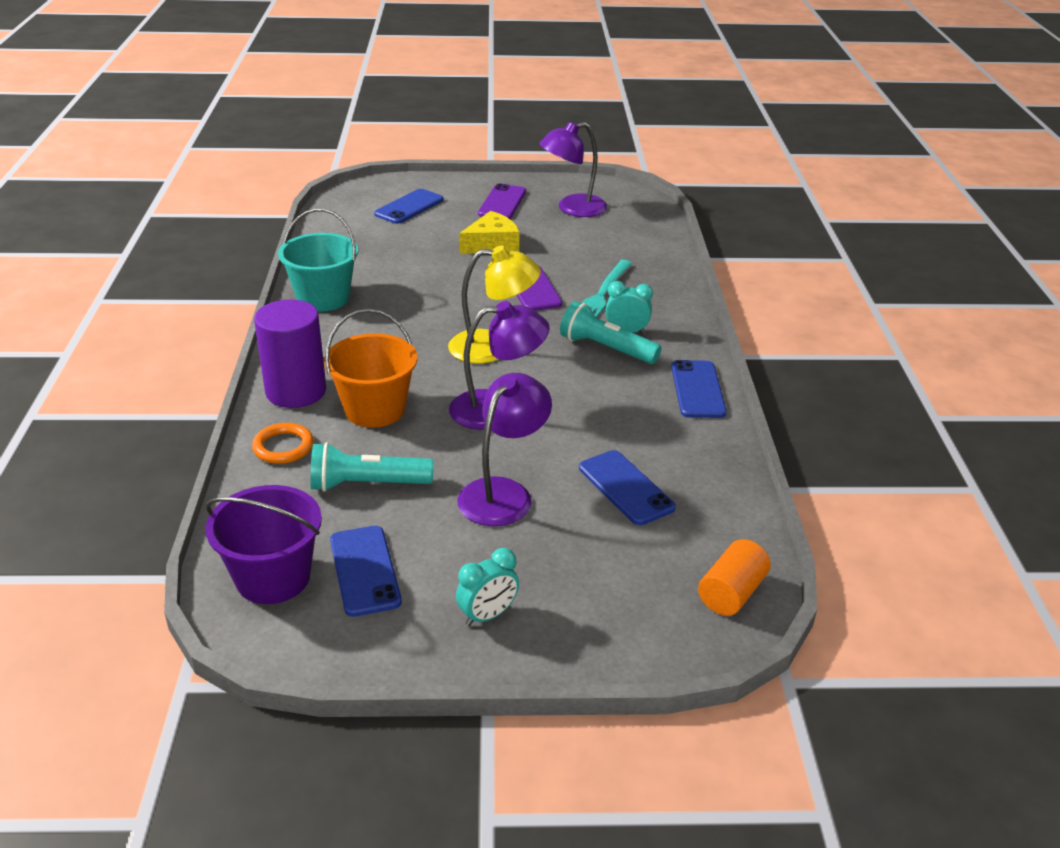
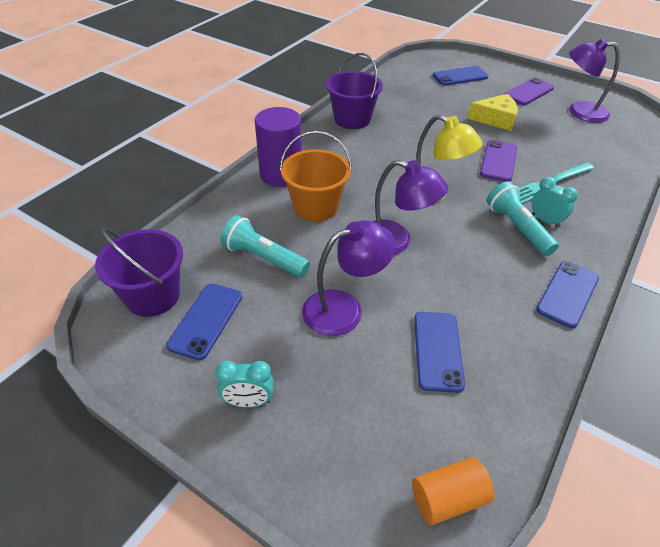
camera: 35 degrees right, 10 degrees up
orange ring [252,423,314,464] -> none
turquoise bucket [278,208,358,312] -> purple bucket [326,53,383,129]

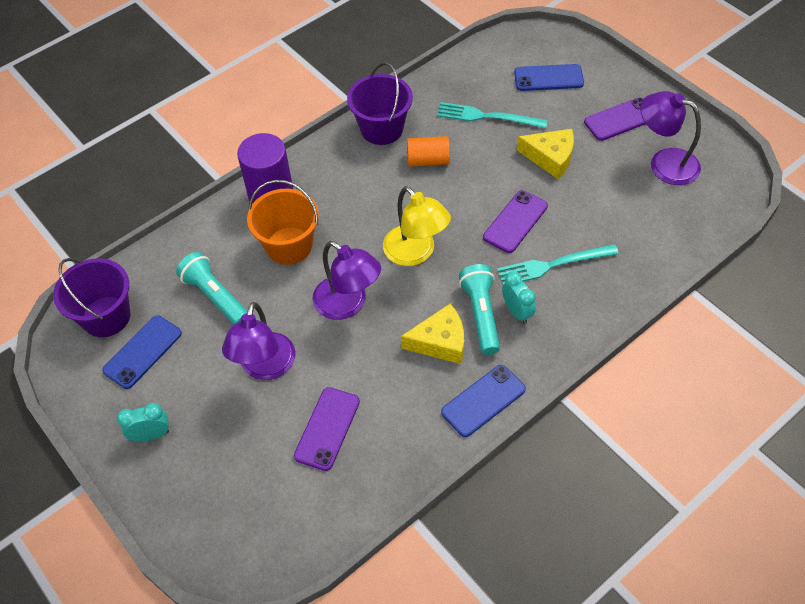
camera: 20 degrees right, 10 degrees up
turquoise clock [215,361,274,407] -> turquoise clock turned 150 degrees clockwise [117,403,169,442]
purple lamp [302,220,396,336] -> purple lamp turned 105 degrees clockwise [222,302,296,380]
orange cylinder [412,457,494,525] -> orange cylinder moved to [407,136,450,166]
blue phone [414,312,465,393] -> purple phone [294,387,360,471]
none -> yellow cheese [401,304,464,364]
none -> turquoise fork [437,102,548,128]

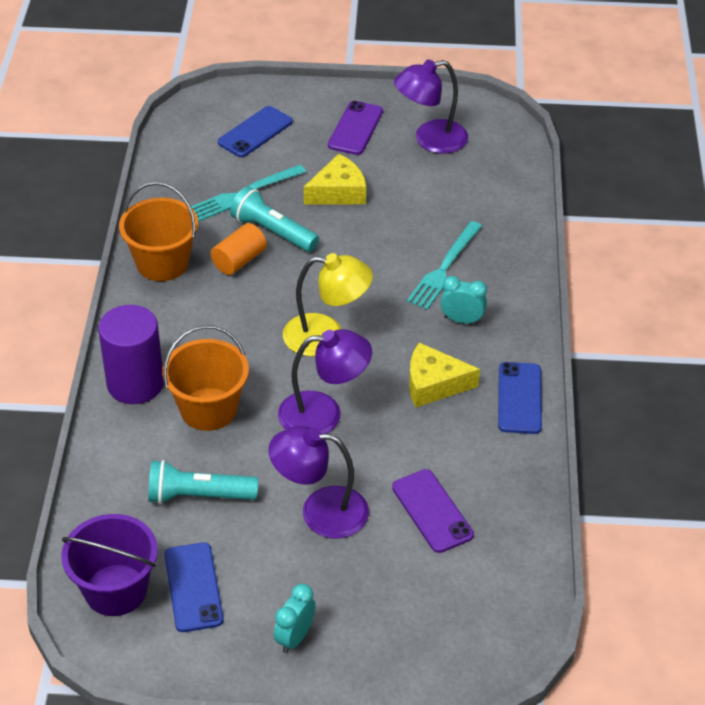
camera: 50 degrees left, 10 degrees down
purple lamp [222,302,296,380] -> purple lamp turned 135 degrees clockwise [269,426,369,539]
purple bucket [347,63,413,145] -> orange bucket [119,182,198,281]
yellow cheese [401,304,464,364] -> yellow cheese turned 120 degrees counterclockwise [409,343,480,407]
turquoise flashlight [459,264,500,355] -> turquoise flashlight moved to [230,186,319,252]
purple phone [483,190,548,253] -> none

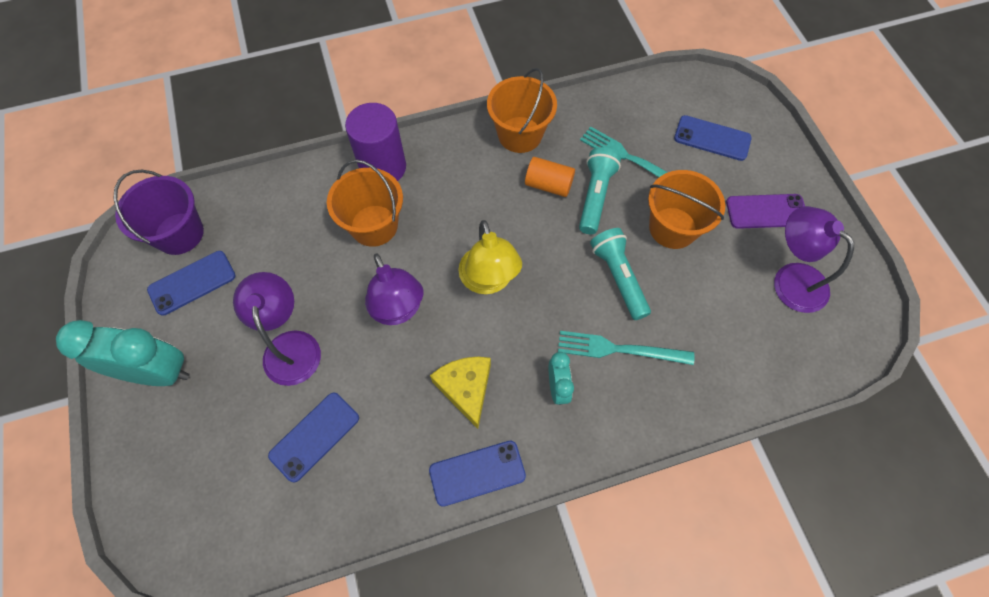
camera: 70 degrees right, 20 degrees up
turquoise flashlight [148,460,258,504] -> turquoise flashlight moved to [590,228,651,320]
turquoise clock [274,584,316,653] -> turquoise clock [56,320,190,386], size x1.93
yellow cheese [304,154,366,205] -> orange bucket [648,170,725,249]
purple phone [392,469,474,553] -> blue phone [268,392,359,482]

